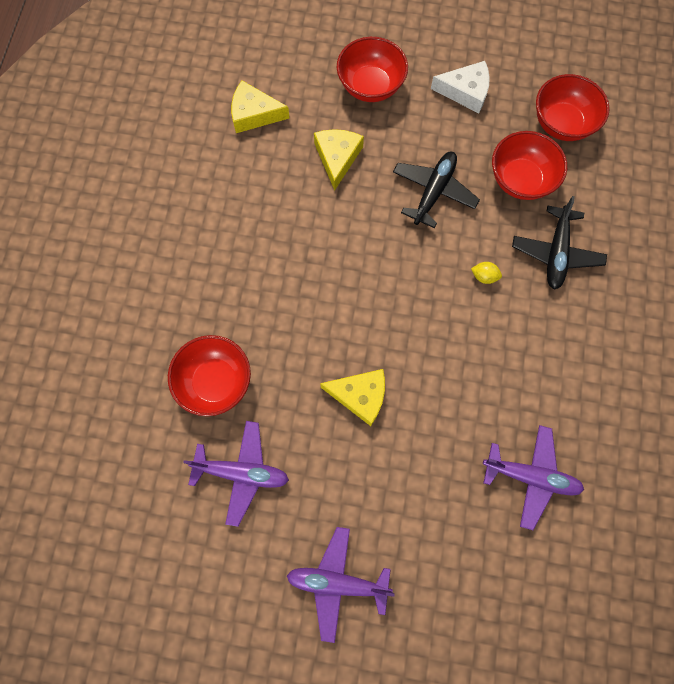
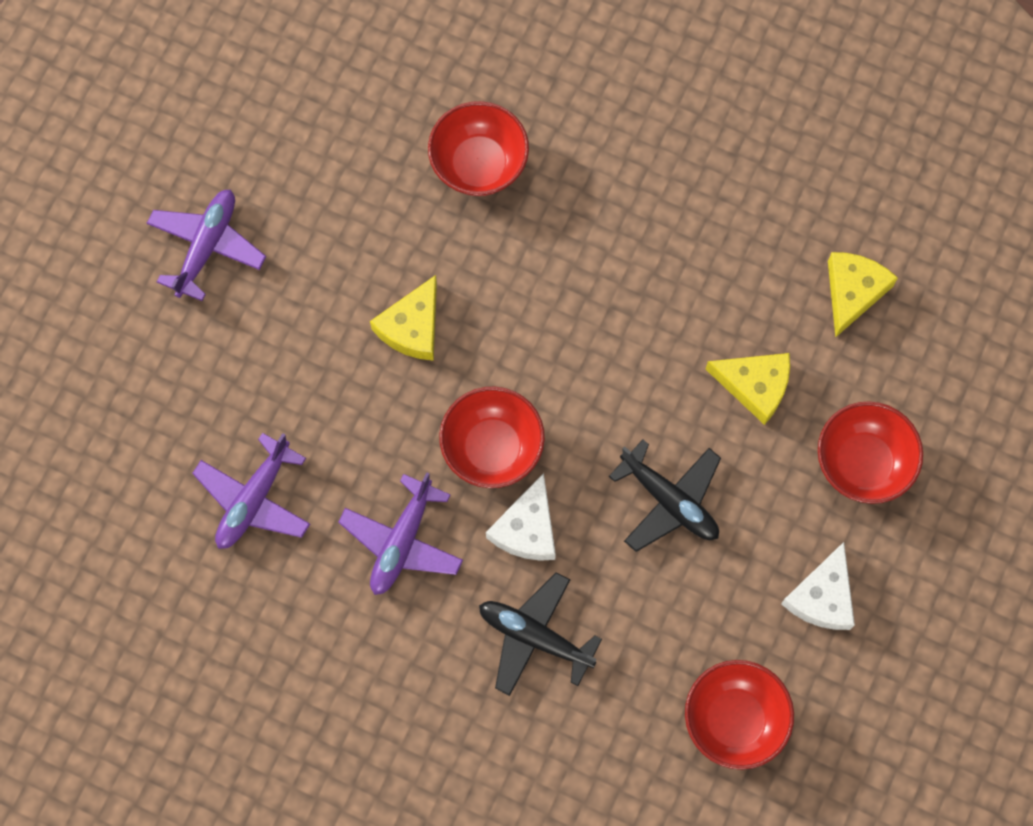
camera: 105 degrees right, 0 degrees up
purple plane [183,421,289,527] -> purple plane moved to [338,472,463,595]
yellow lemon [471,262,502,284] -> white cheese [486,473,556,561]
red bowl [492,131,567,200] -> red bowl moved to [439,387,545,488]

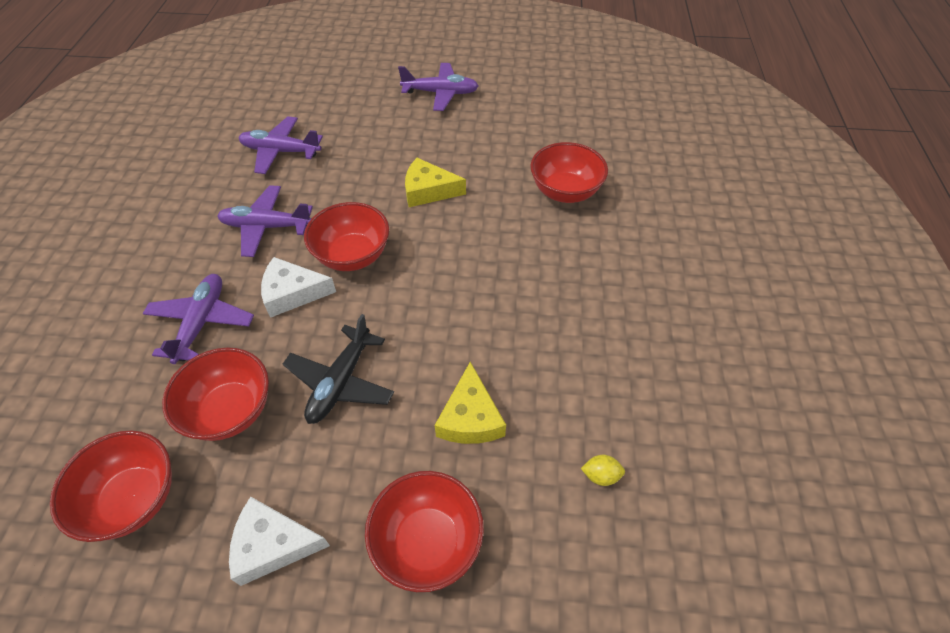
camera: 70 degrees right, 20 degrees down
black plane [479,572,602,696] -> purple plane [143,274,254,364]
yellow cheese [828,252,898,338] -> yellow lemon [581,455,625,486]
none -> red bowl [162,347,269,441]

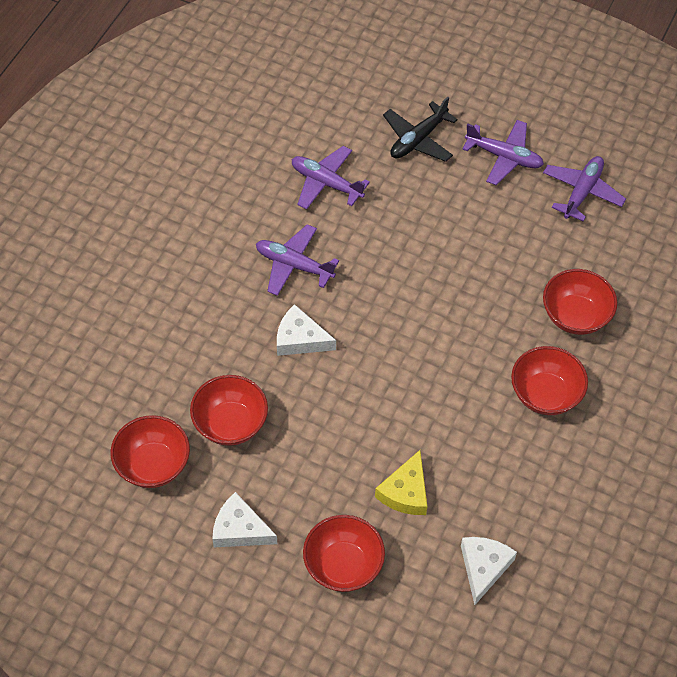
camera: 20 degrees right, 5 degrees up
purple plane [143,274,254,364] -> purple plane moved to [543,156,626,221]
black plane [283,314,394,424] -> black plane moved to [383,97,458,162]
red bowl [304,202,389,271] -> red bowl moved to [511,346,588,415]
yellow cheese [405,158,466,207] -> none
yellow lemon [581,455,625,486] -> white cheese [461,537,517,605]

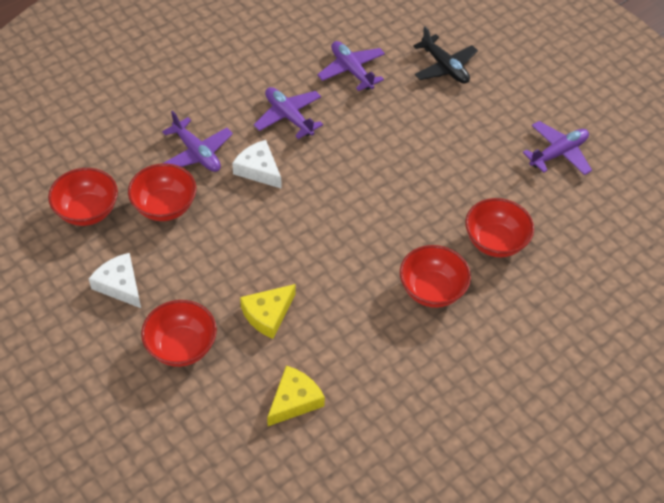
camera: 25 degrees right, 5 degrees down
black plane [383,97,458,162] -> black plane turned 105 degrees counterclockwise [413,26,478,84]
white cheese [461,537,517,605] -> yellow cheese [267,365,325,426]
purple plane [462,120,544,185] -> purple plane moved to [162,111,233,172]

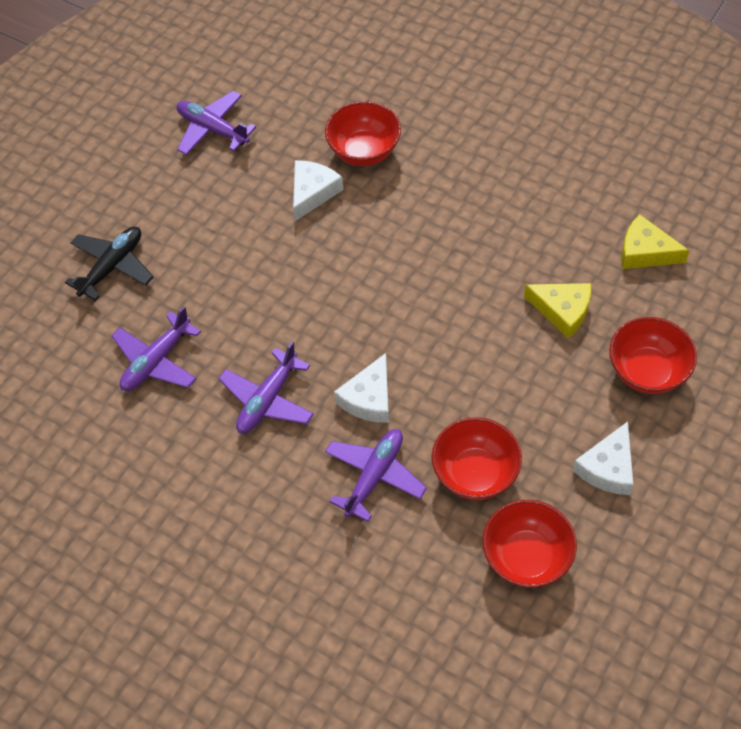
camera: 105 degrees left, 5 degrees up
red bowl [400,245,471,308] -> none
none -> white cheese [293,160,343,221]

